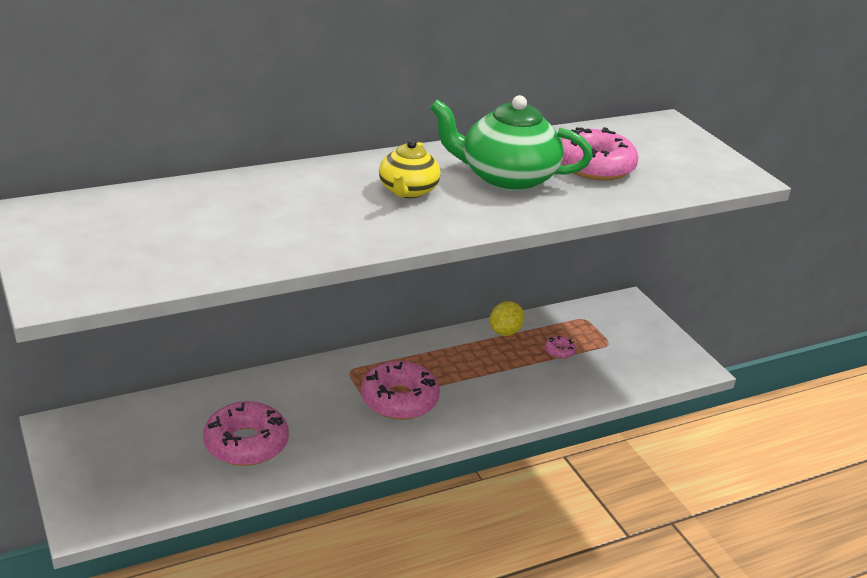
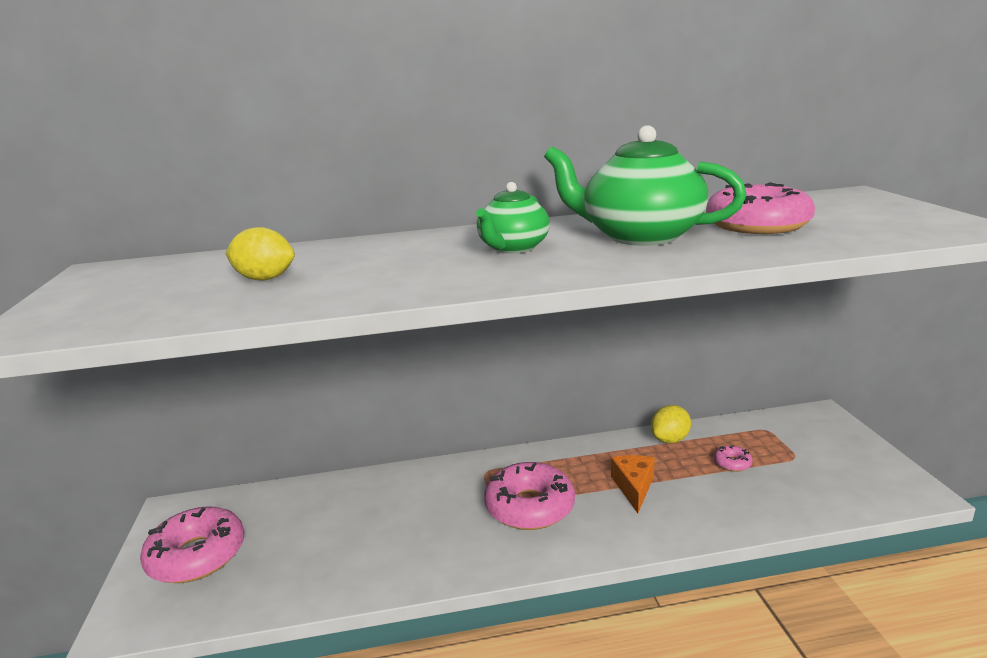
camera: 20 degrees right, 10 degrees down
pink donut [203,401,289,466] -> pink donut moved to [140,506,244,583]
yellow teapot [379,140,441,198] -> green teapot [476,182,550,254]
none -> yellow lemon [225,227,295,281]
none -> orange cheese [611,455,655,513]

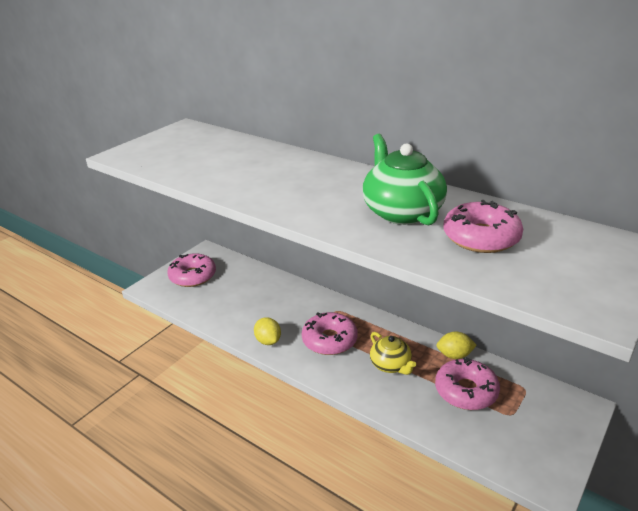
camera: 45 degrees right, 10 degrees up
yellow lemon [225,227,295,281] -> yellow lemon moved to [254,317,281,345]
green teapot [476,182,550,254] -> none
orange cheese [611,455,655,513] -> yellow teapot [370,332,416,375]
pink donut [714,445,753,472] -> pink donut [435,357,500,410], size x2.31

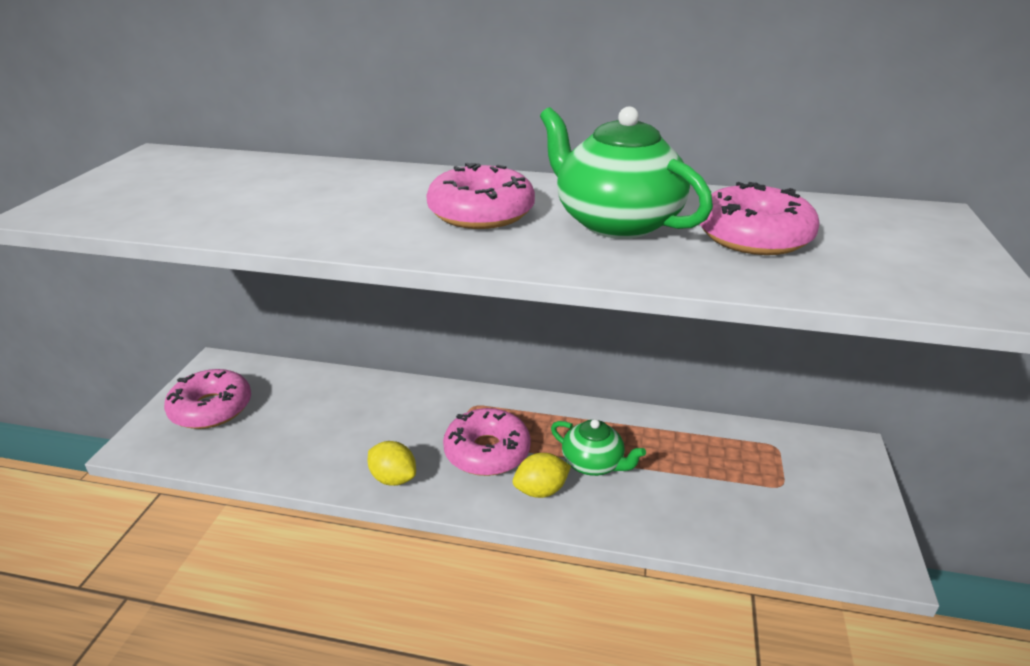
camera: 25 degrees left, 0 degrees up
yellow teapot [370,332,416,375] -> green teapot [551,419,646,476]
pink donut [435,357,500,410] -> pink donut moved to [426,163,535,229]
yellow lemon [436,332,477,359] -> yellow lemon moved to [513,453,571,498]

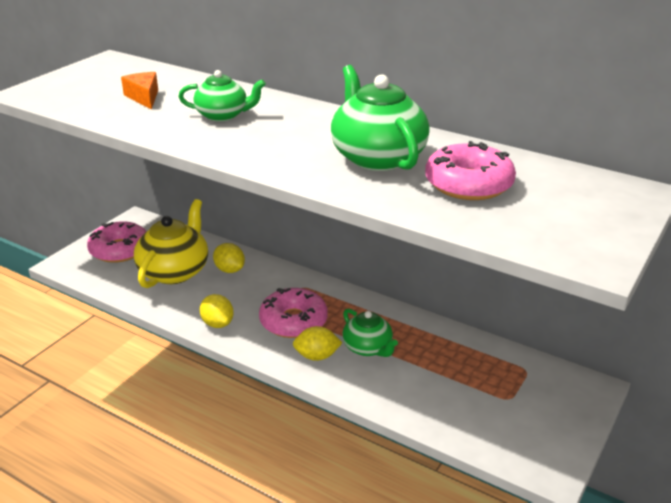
camera: 20 degrees right, 0 degrees up
pink donut [426,163,535,229] -> none
none -> orange cheese [121,72,158,110]
none -> yellow teapot [134,199,208,288]
none -> green teapot [178,70,266,122]
none -> yellow lemon [213,243,245,273]

